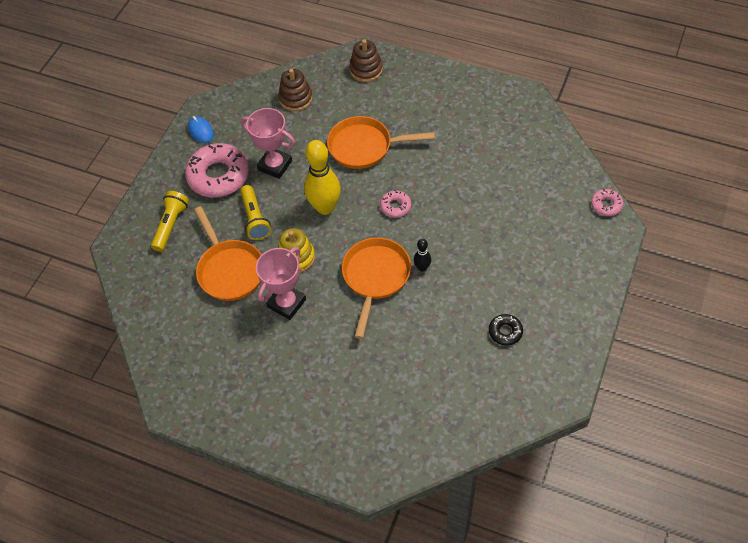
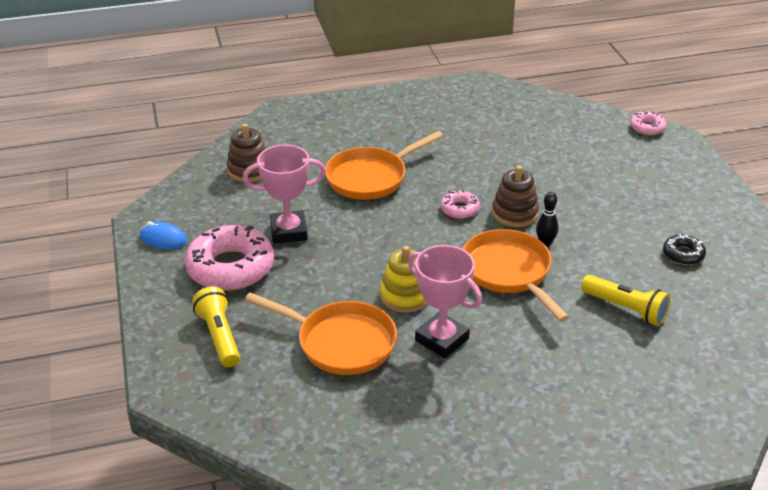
camera: 40 degrees left, 20 degrees down
yellow flashlight [240,185,271,240] -> yellow flashlight moved to [581,275,671,326]
pink trophy [256,247,306,320] -> pink trophy turned 45 degrees counterclockwise [408,245,483,358]
yellow bowling pin [304,140,341,215] -> none
brown stacking toy [349,39,383,82] -> brown stacking toy moved to [492,165,539,227]

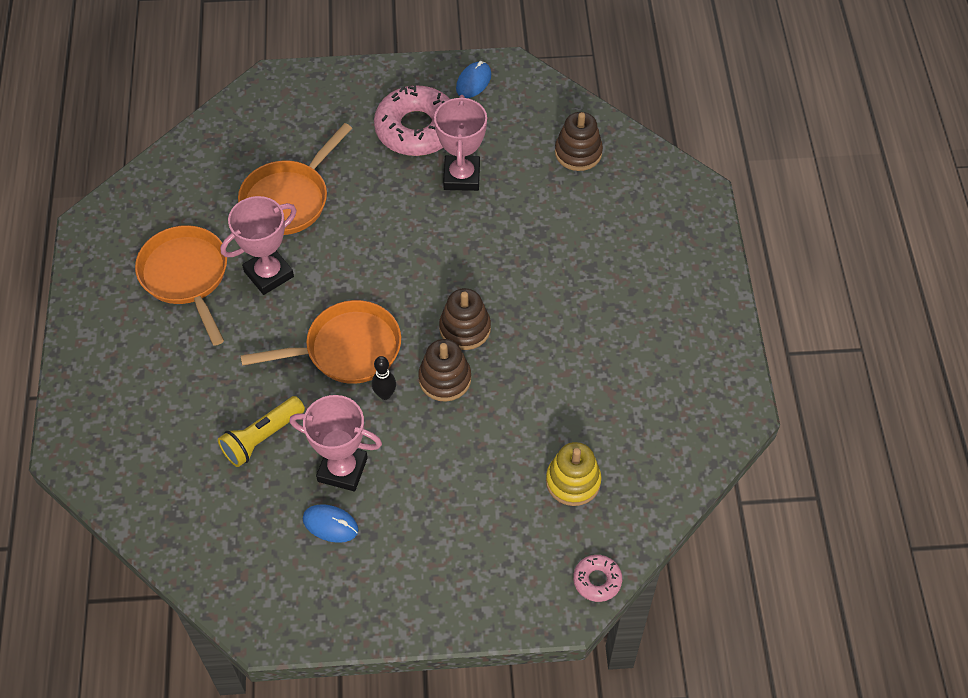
camera: 100 degrees right, 20 degrees up
yellow flashlight [192,287,240,367] -> none
orange pan [325,131,443,200] -> orange pan moved to [135,225,227,346]
yellow stacking toy [380,246,428,313] -> yellow stacking toy moved to [546,442,602,506]
pink donut [440,190,480,219] -> brown stacking toy [439,288,491,350]
black donut [663,234,706,265] -> blue mouse [303,504,359,543]
none -> pink trophy [289,395,382,491]

